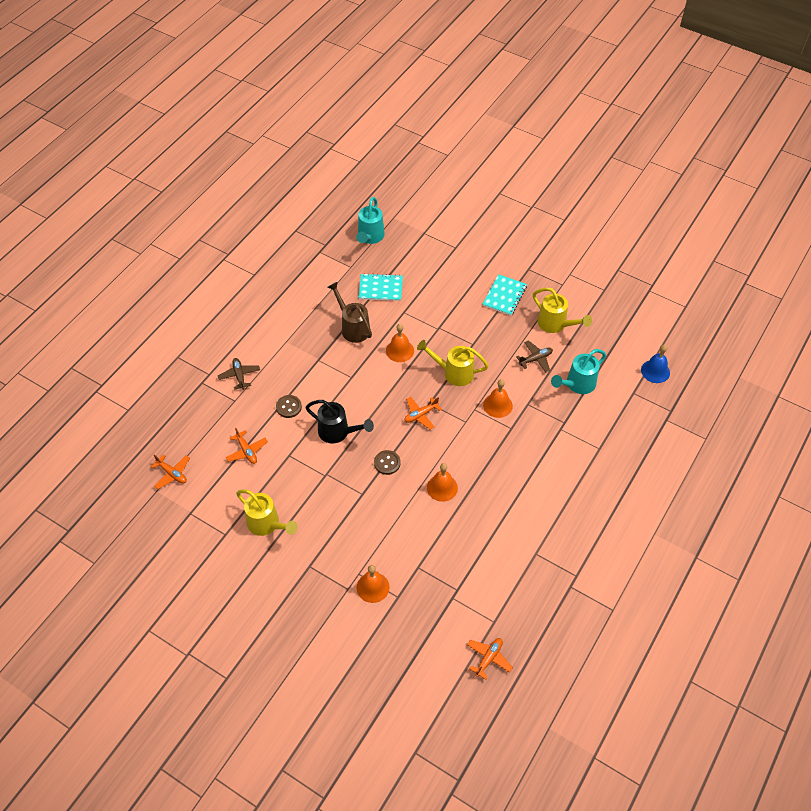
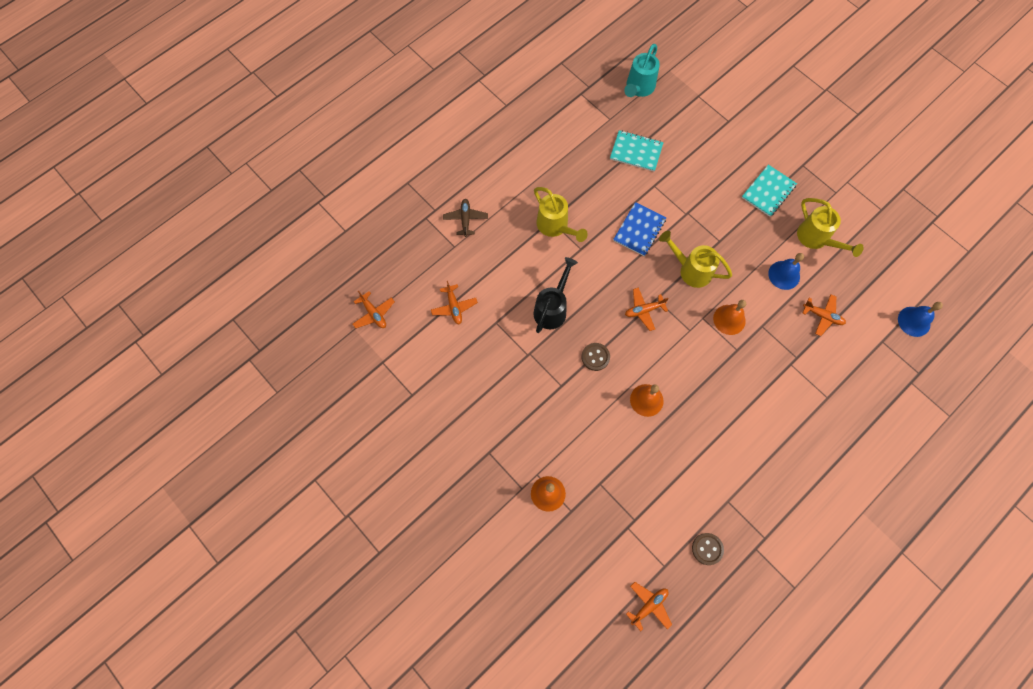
camera: 15 degrees right, 15 degrees up
yellow watering can [236,489,298,536] -> yellow watering can moved to [534,187,588,242]
brown button [276,395,302,418] -> brown button moved to [692,533,724,565]
black watering can [305,400,374,444] -> black watering can turned 105 degrees counterclockwise [534,257,578,333]
brown watering can [328,282,372,343] -> none
orange bell [386,324,414,362] -> blue notebook [613,202,666,256]
brown plane [516,340,553,373] -> blue bell [768,253,804,290]
turquoise watering can [551,349,606,394] -> orange plane [802,294,846,336]

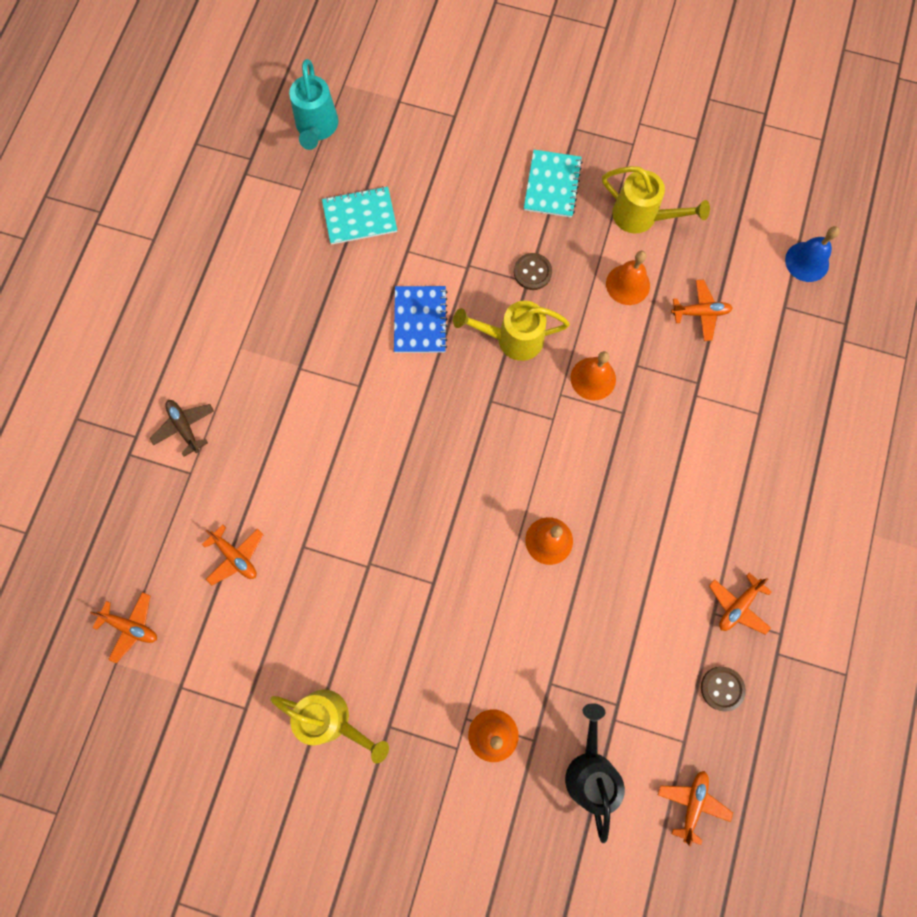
camera: 30 degrees left, 5 degrees up
yellow watering can [534,187,588,242] -> yellow watering can moved to [270,689,389,764]
black watering can [534,257,578,333] -> black watering can moved to [565,703,625,843]
brown button [582,343,610,371] -> brown button moved to [514,253,552,290]
orange plane [625,287,669,331] -> orange plane moved to [709,573,772,635]
blue bell [768,253,804,290] -> orange bell [606,251,650,305]

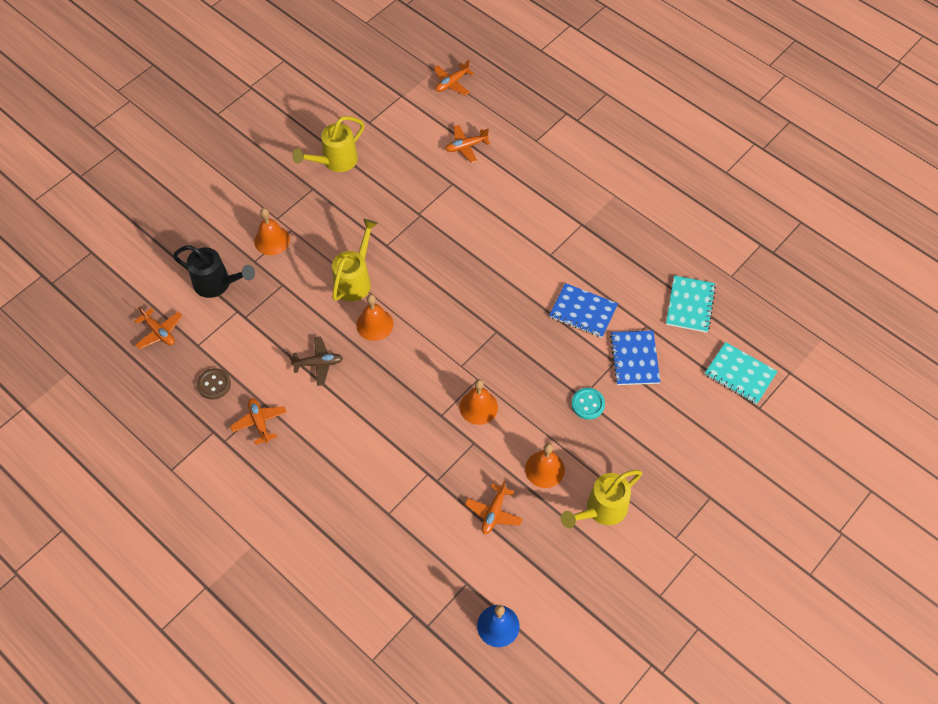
camera: 115 degrees right, 15 degrees down
brown plane [150,400,214,457] -> brown plane moved to [290,337,343,386]
turquoise watering can [289,59,338,150] -> none
yellow watering can [453,301,570,361] -> yellow watering can moved to [332,219,378,301]
brown button [514,253,552,290] -> turquoise button [571,388,605,419]
turquoise notebook [524,150,583,218] -> turquoise notebook moved to [705,342,778,404]
none -> blue notebook [610,331,660,385]

